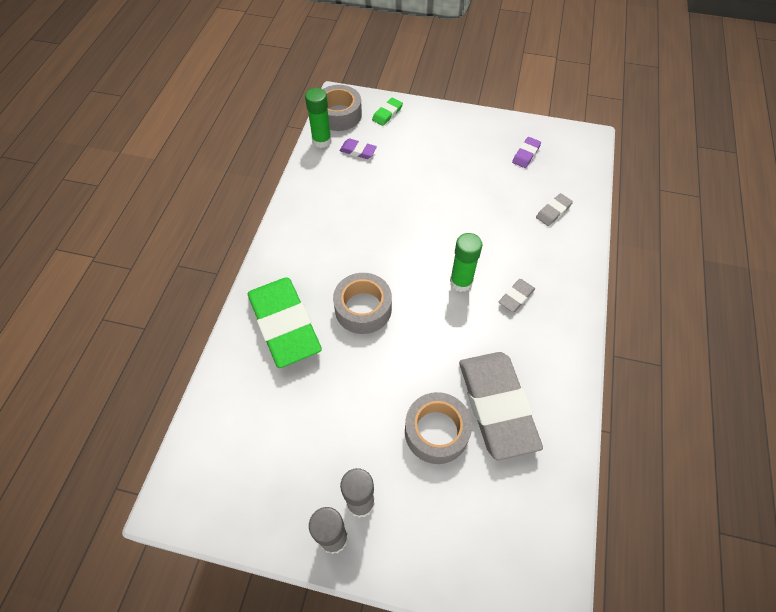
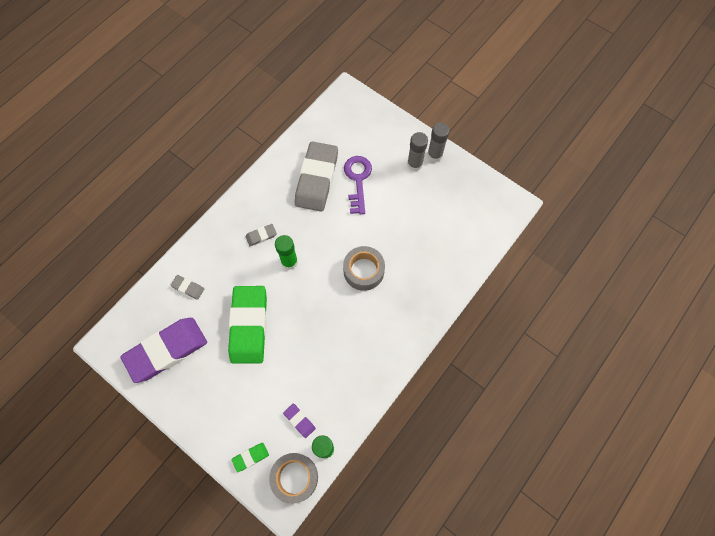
camera: 155 degrees left, 10 degrees up
green eraser [248,277,322,368] -> green eraser moved to [228,286,267,364]
grey tape [405,392,472,464] -> purple key [344,156,372,214]
purple eraser [512,137,541,168] -> purple eraser [120,318,207,383], size x2.40
grey eraser [536,193,573,226] -> grey eraser turned 45 degrees clockwise [170,275,204,300]

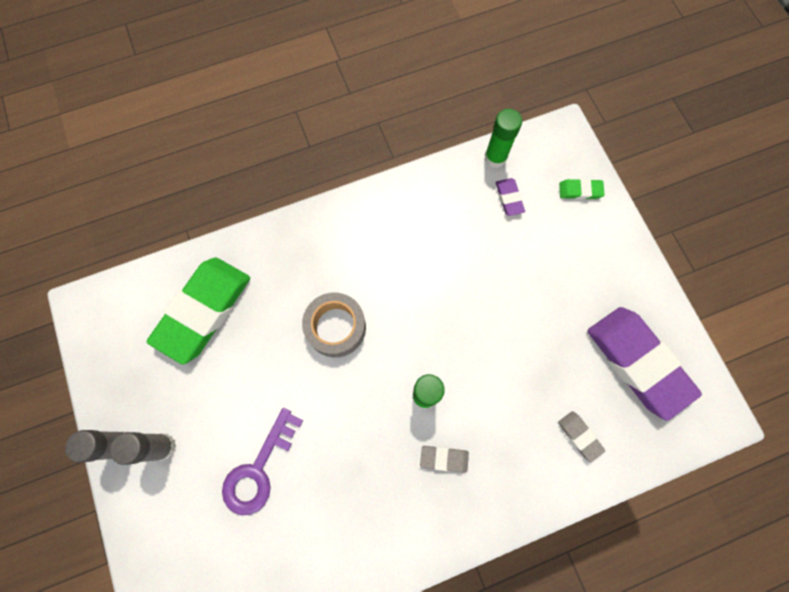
camera: 150 degrees left, 5 degrees up
purple eraser [120,318,207,383] -> purple eraser turned 60 degrees clockwise [587,307,702,421]
green eraser [228,286,267,364] -> green eraser moved to [147,258,250,364]
grey tape [269,453,318,504] -> none
grey eraser [295,141,338,212] -> none

